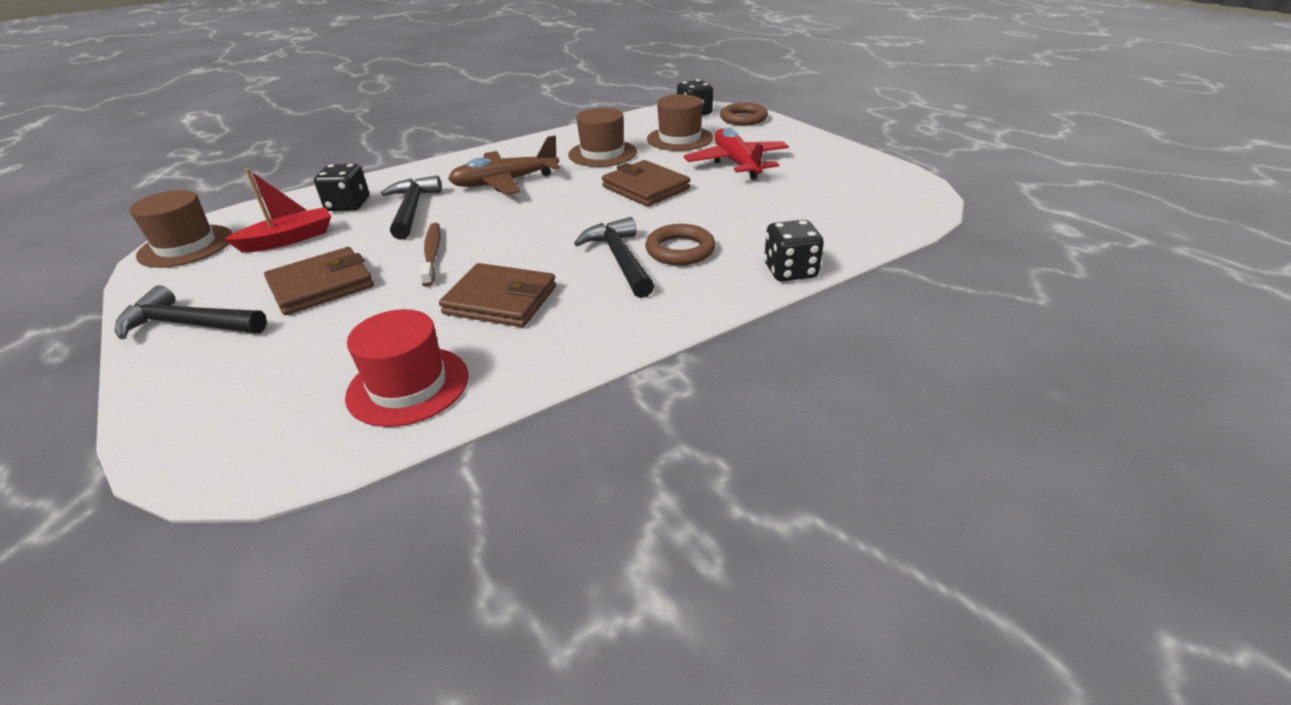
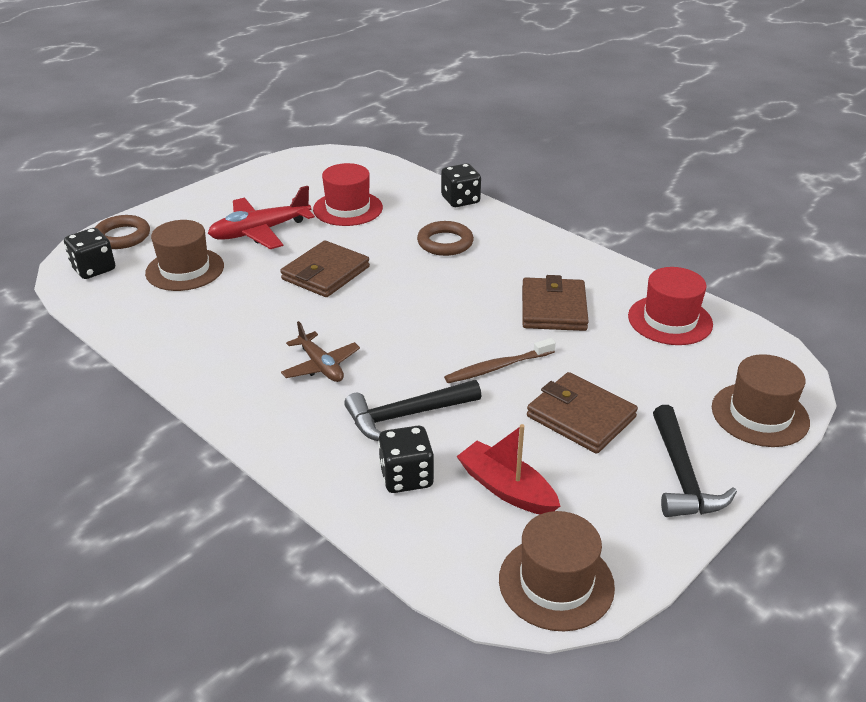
camera: 105 degrees left, 0 degrees up
brown plane [448,136,560,195] -> brown plane [281,321,360,382], size x0.64
brown hat [568,108,637,167] -> brown hat moved to [712,354,810,447]
black hammer [574,217,654,298] -> none
none -> red hat [313,163,383,226]

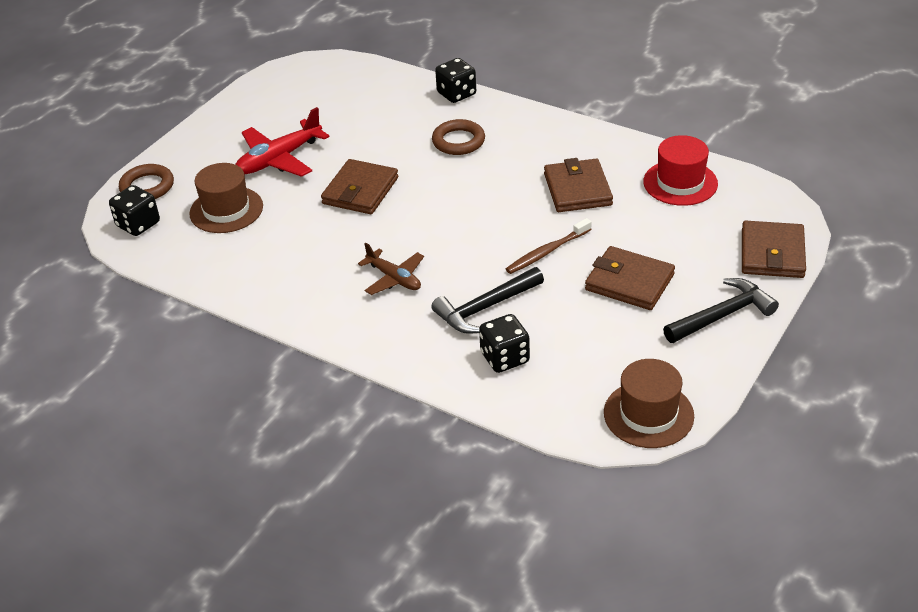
camera: 10 degrees left, 5 degrees up
red hat [313,163,383,226] -> none
red boat [457,424,560,514] -> none
black hammer [653,405,737,517] -> black hammer turned 105 degrees counterclockwise [663,278,779,343]
brown hat [712,354,810,447] -> brown wallet [742,221,806,278]

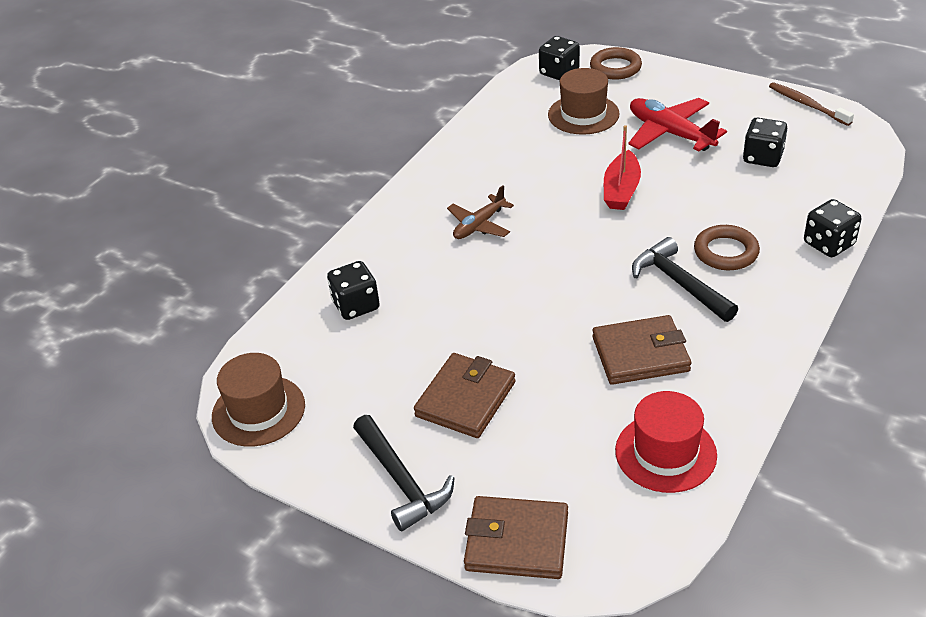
camera: 90 degrees right, 0 degrees up
brown wallet [321,159,398,214] -> red boat [604,125,641,210]
black hammer [431,267,544,334] -> black hammer moved to [632,237,738,322]
brown toothbrush [506,218,592,274] -> brown toothbrush moved to [769,82,854,126]
none -> black dice [743,118,787,167]

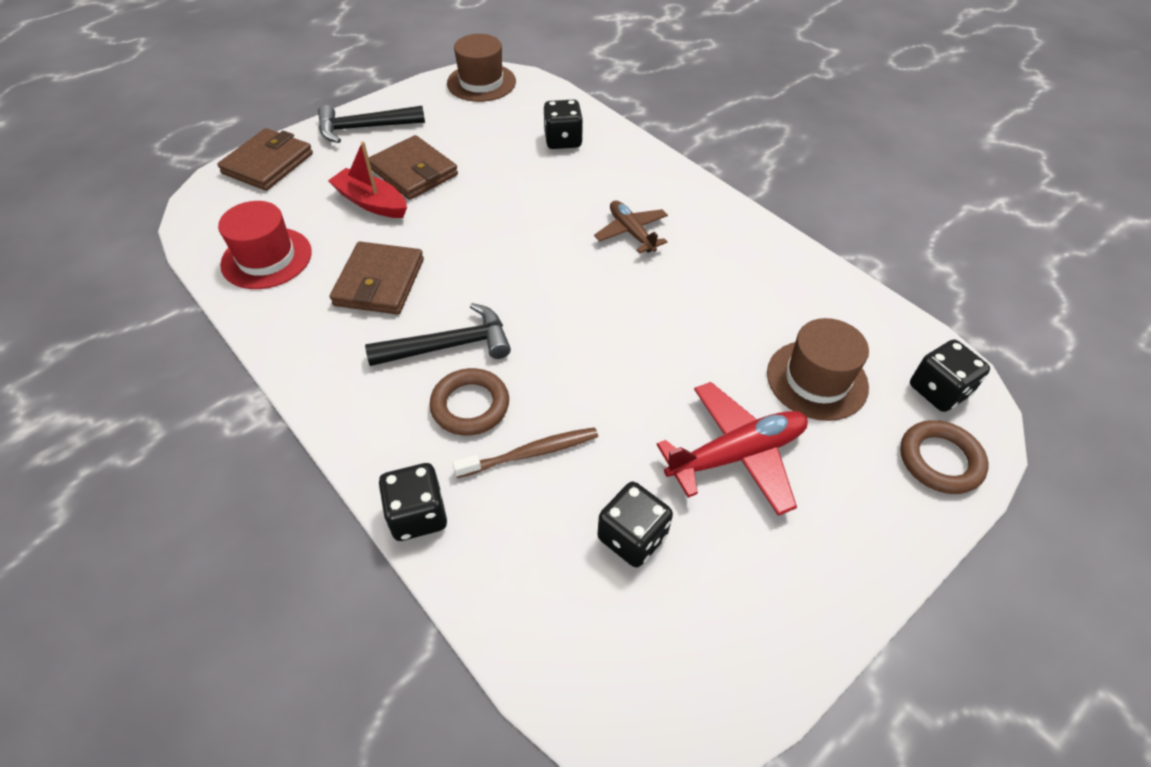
camera: 105 degrees right, 10 degrees up
red boat [604,125,641,210] -> red boat moved to [328,141,407,218]
brown toothbrush [769,82,854,126] -> brown toothbrush moved to [452,427,598,478]

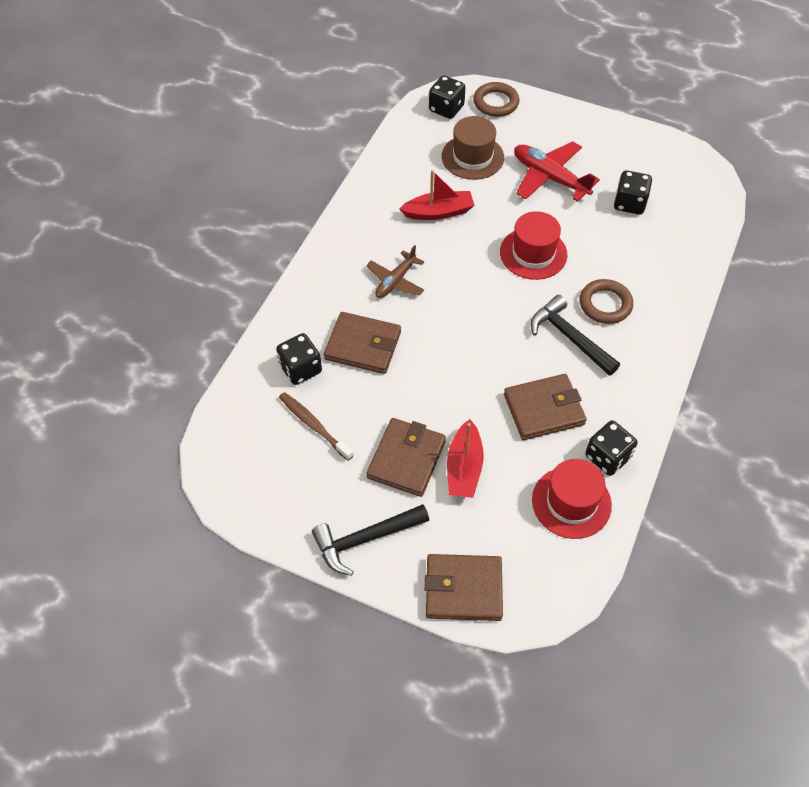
camera: 115 degrees left, 5 degrees up
black hammer [318,105,425,143] -> black hammer turned 105 degrees clockwise [312,504,429,576]
black dice [379,463,447,541] -> black dice moved to [585,421,637,476]
brown hat [447,34,516,102] -> none
brown toothbrush [452,427,598,478] -> brown toothbrush moved to [279,392,354,461]
none -> brown wallet [324,312,401,374]
none -> red boat [399,170,475,220]
none -> red hat [500,211,567,280]

